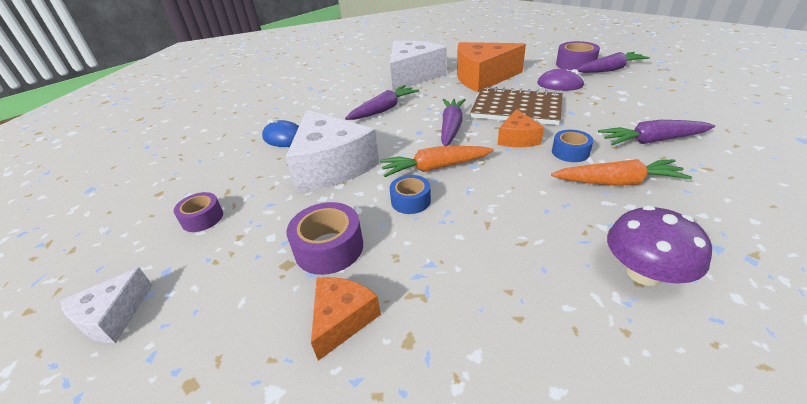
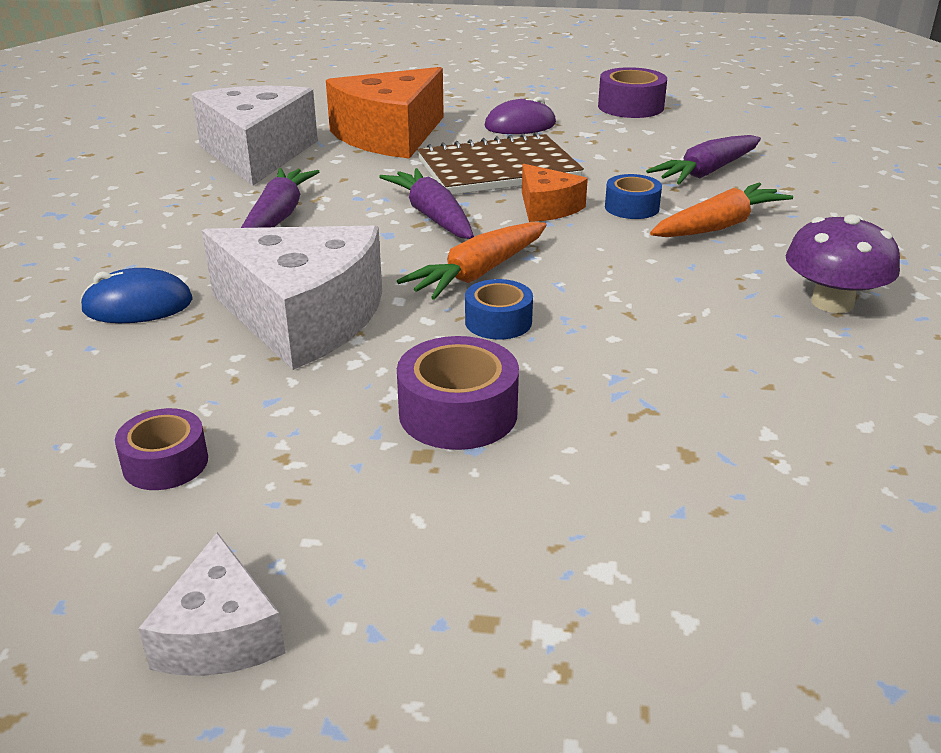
camera: 40 degrees left, 5 degrees down
orange cheese [311,277,381,361] -> none
purple tape [556,41,600,70] -> purple tape moved to [598,67,667,118]
purple carrot [576,52,650,73] -> none

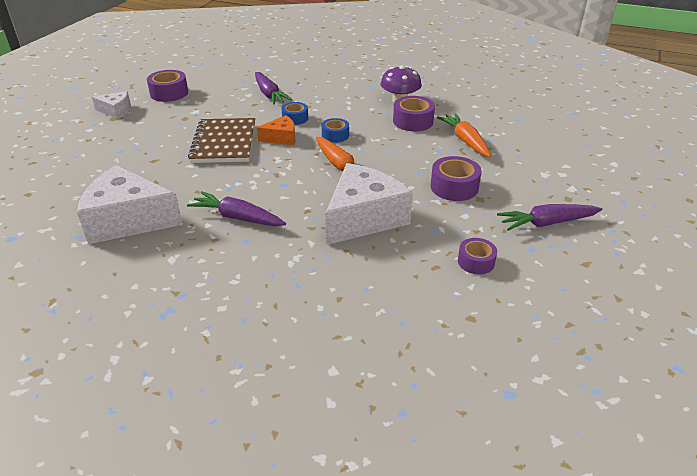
camera: 75 degrees left, 5 degrees up
blue mouse [80,268,193,323] -> none
white cheese [138,532,285,676] -> white cheese moved to [92,91,131,119]
orange cheese [326,67,444,159] -> none
purple carrot [379,168,474,239] -> purple carrot moved to [497,204,602,231]
blue tape [465,279,533,340] -> blue tape moved to [322,118,349,143]
purple mouse [485,97,556,134] -> none
orange carrot [650,183,793,237] -> orange carrot moved to [437,113,491,157]
none -> purple tape [393,96,435,131]

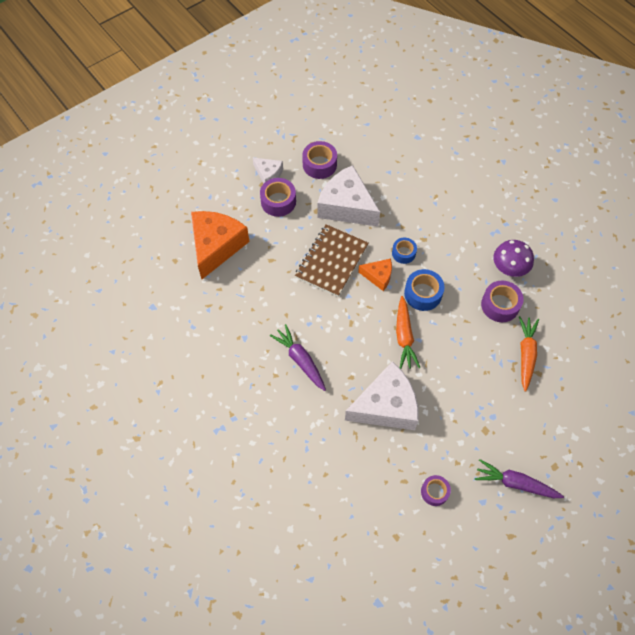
camera: 30 degrees right, 25 degrees up
white cheese [77,165,183,244] -> white cheese moved to [317,165,380,227]
purple carrot [255,72,292,105] -> none
blue tape [322,118,349,143] -> blue tape [404,269,445,311], size x1.53
purple tape [430,156,482,201] -> purple tape moved to [260,178,296,217]
none -> orange cheese [191,211,249,279]

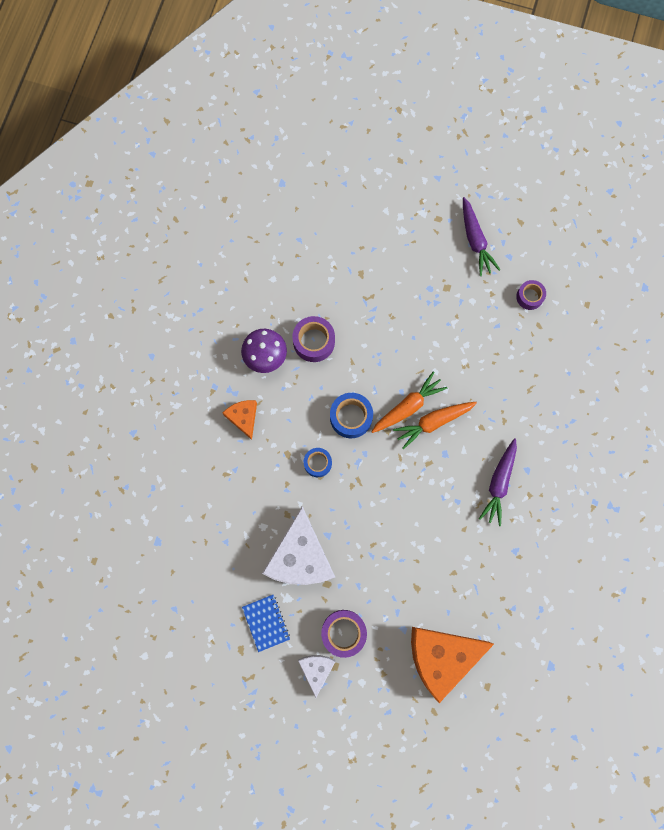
camera: 125 degrees left, 15 degrees up
brown notebook [295,224,369,297] -> none
purple tape [302,141,337,179] -> blue notebook [242,595,290,652]
white cheese [345,361,419,430] -> none
orange cheese [358,259,392,291] -> orange cheese moved to [223,400,257,440]
orange carrot [519,316,539,392] -> orange carrot moved to [393,402,477,449]

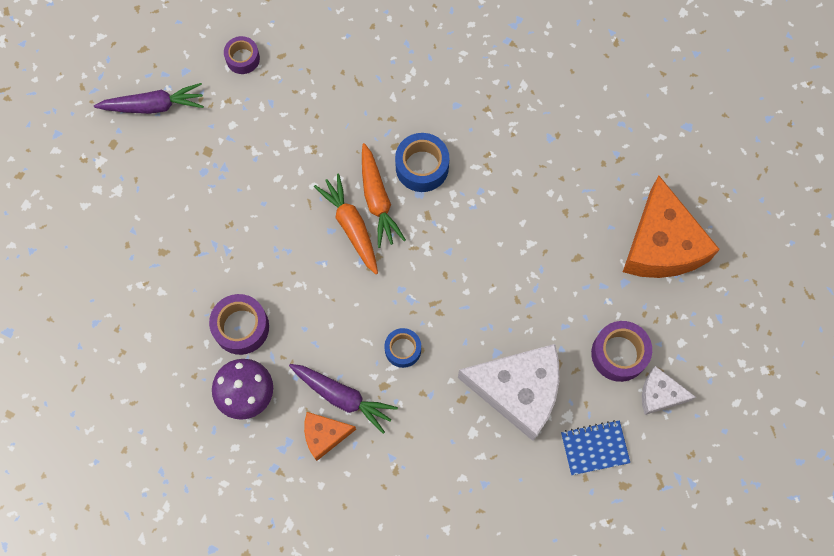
camera: 80 degrees left, 5 degrees down
blue tape [330,393,373,438] -> blue tape moved to [395,133,449,192]
purple carrot [479,438,517,526] -> purple carrot moved to [289,364,398,434]

